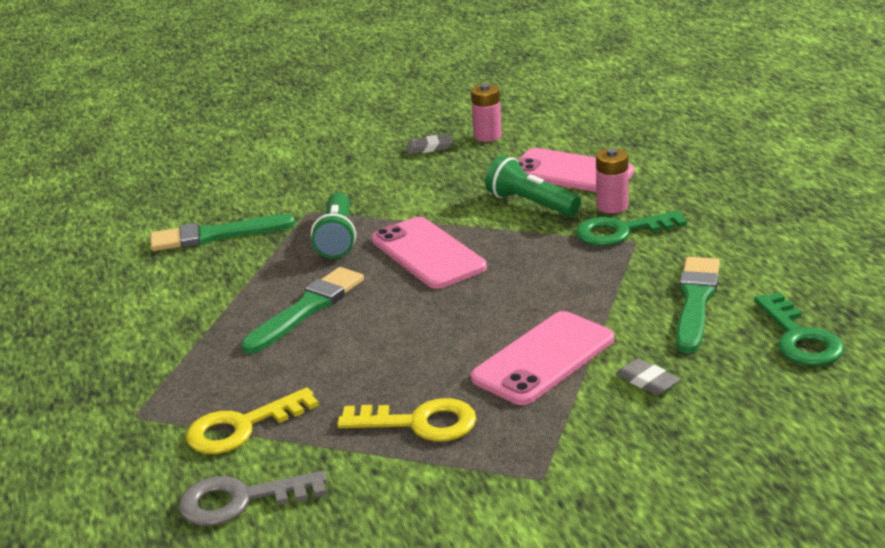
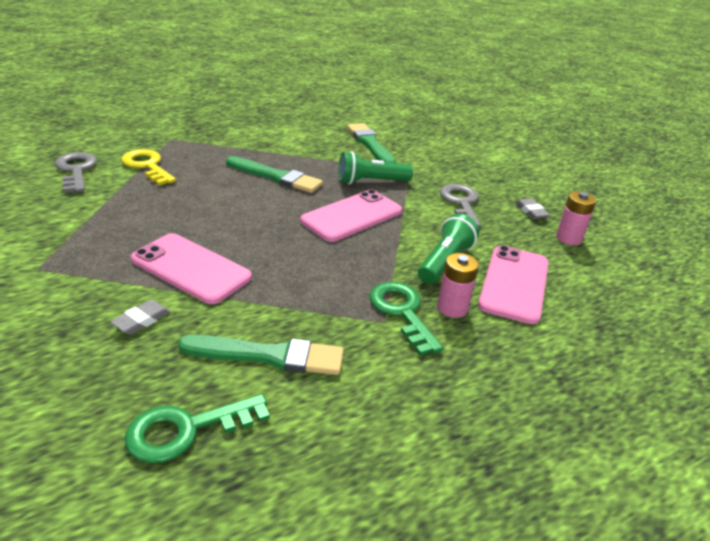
camera: 75 degrees right, 5 degrees up
yellow key [337,398,477,442] -> none
none -> grey key [440,184,481,228]

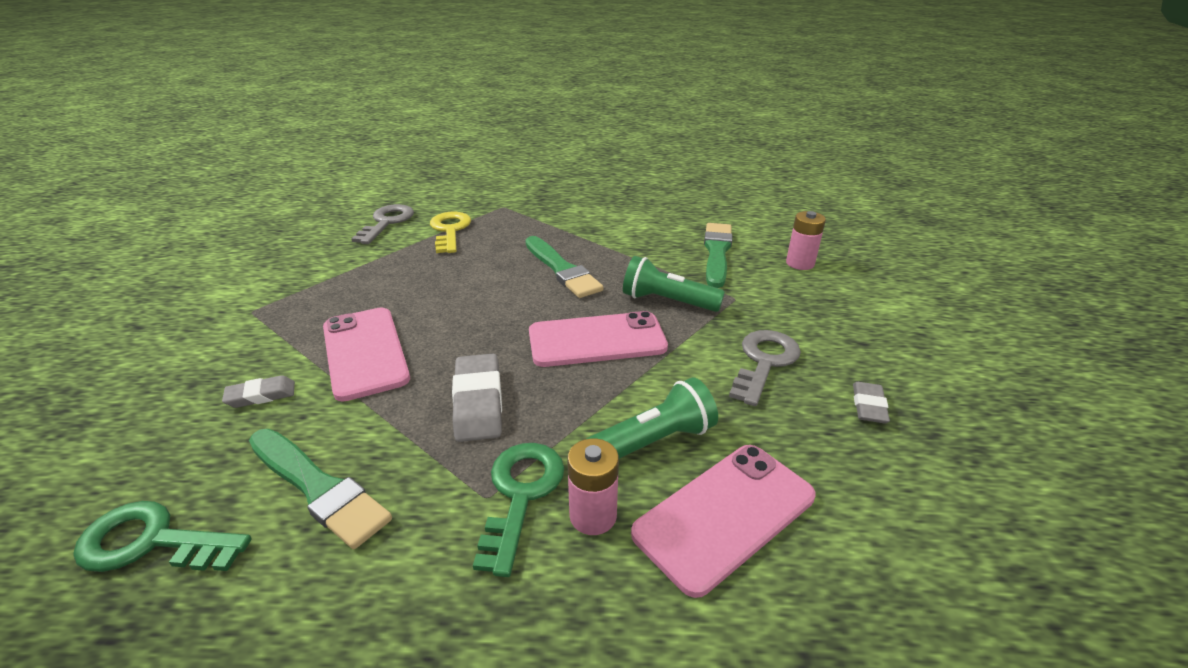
camera: 35 degrees right, 0 degrees up
pink battery [556,191,596,245] -> pink battery moved to [786,211,826,270]
none -> grey eraser [452,354,502,442]

